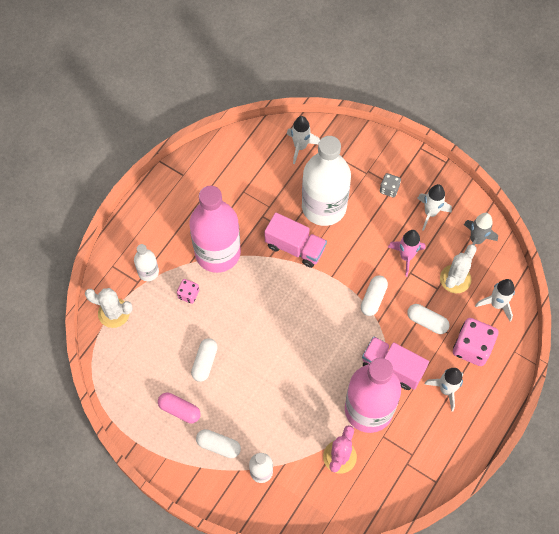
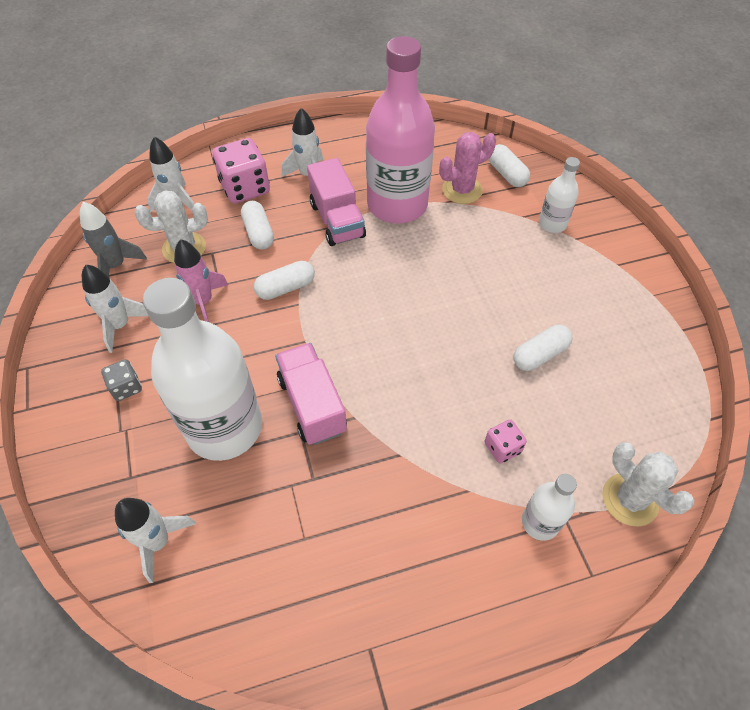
camera: 140 degrees left, 10 degrees down
pink capsule [158,393,201,423] -> none
pink bottle [189,185,241,273] -> none
white capsule [196,429,241,458] -> white capsule moved to [489,144,530,187]

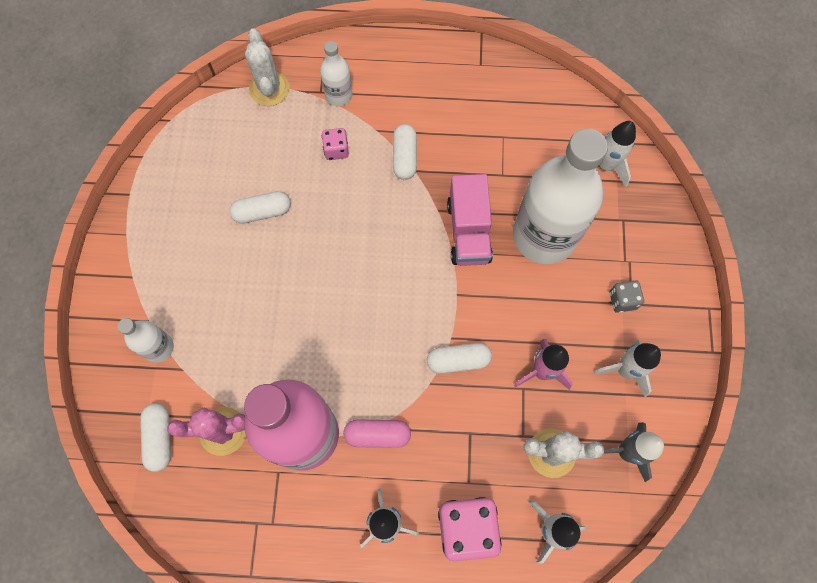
camera: 160 degrees left, 15 degrees up
white capsule [241,201,274,249] -> white capsule moved to [393,124,417,180]
pink truck [307,158,366,246] -> pink capsule [343,420,411,448]

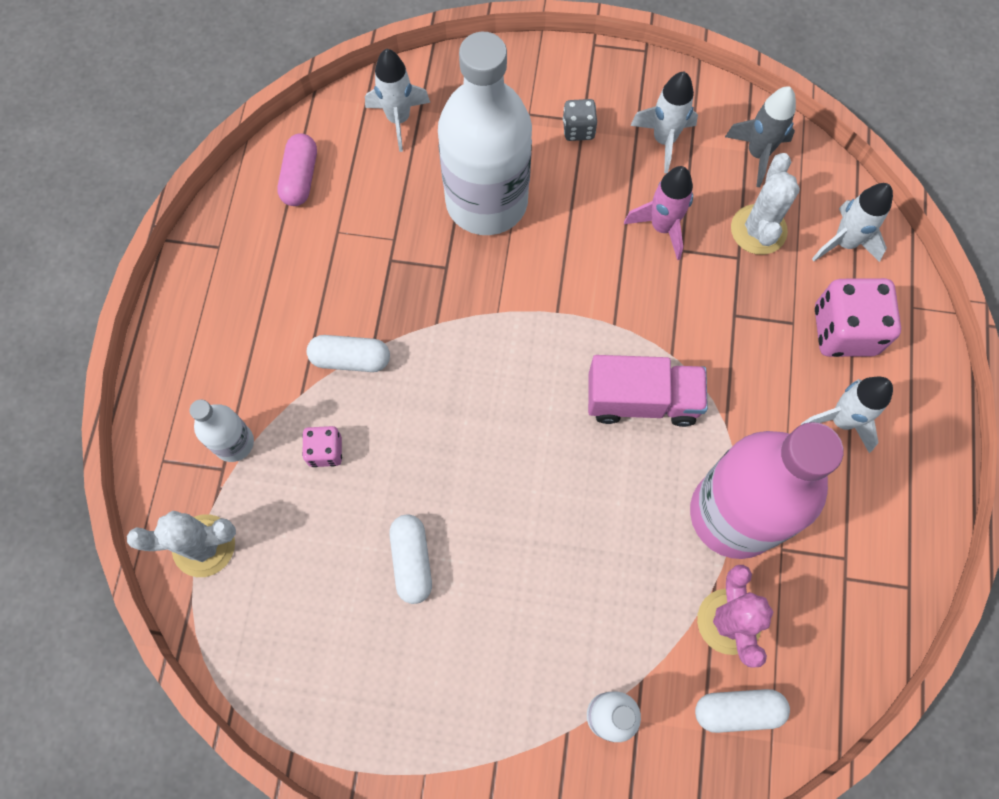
camera: 85 degrees left, 0 degrees up
pink capsule [343,420,411,448] -> pink capsule moved to [277,133,317,206]
white capsule [427,343,492,374] -> none
pink truck [447,174,493,266] -> pink truck moved to [588,355,708,427]

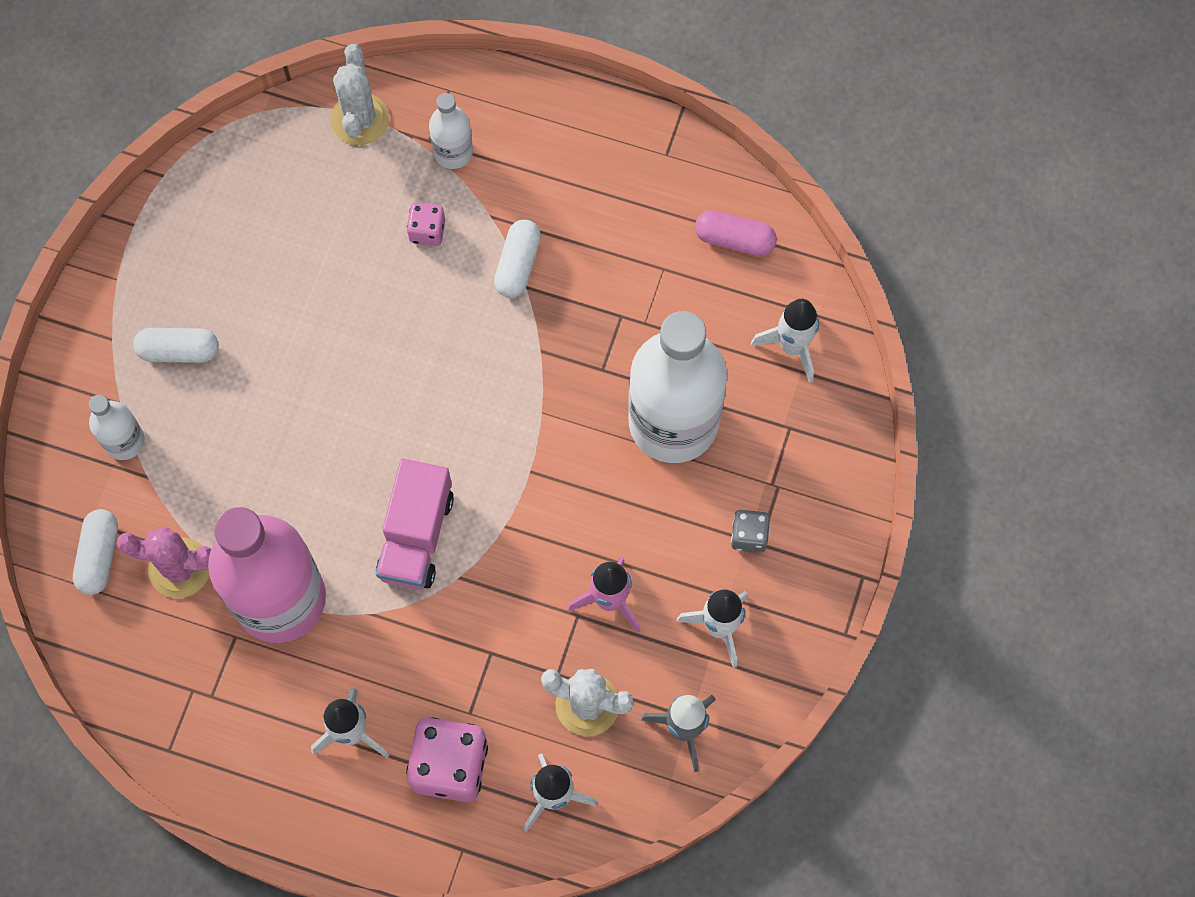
camera: 100 degrees right, 0 degrees up
white capsule [389,514,432,604] -> white capsule moved to [133,328,219,363]

